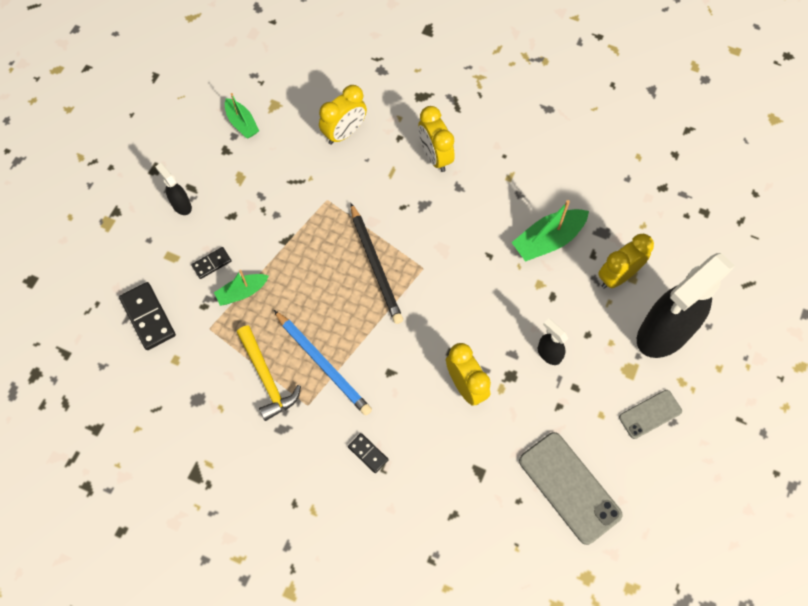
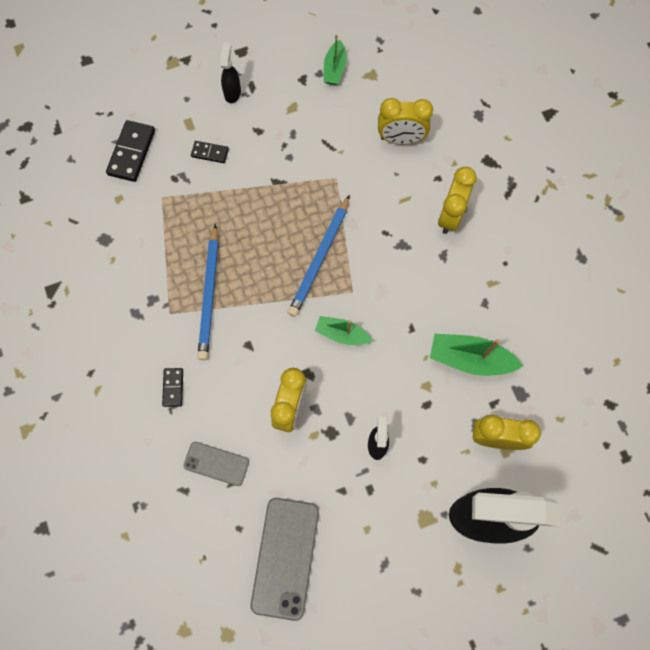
camera: 45 degrees right, 5 degrees up
green boat [214,270,269,306] -> green boat moved to [315,316,372,345]
yellow hammer [237,325,301,421] -> none
black pencil [350,203,403,324] -> blue pencil [288,195,350,317]
grey phone [619,390,682,439] -> grey phone moved to [183,442,249,486]

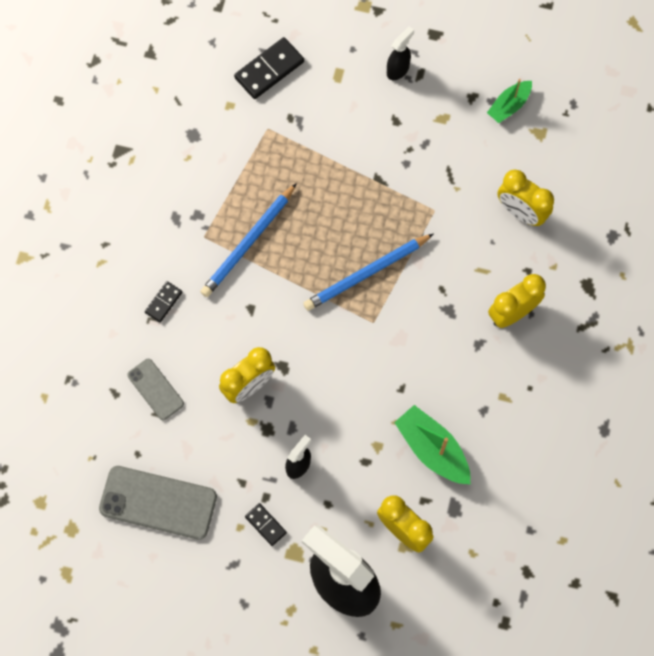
camera: 35 degrees right, 0 degrees up
black domino [191,141,229,163] -> black domino moved to [245,503,287,546]
grey phone [251,498,319,621] -> grey phone turned 60 degrees clockwise [99,466,217,540]
green boat [315,316,372,345] -> none

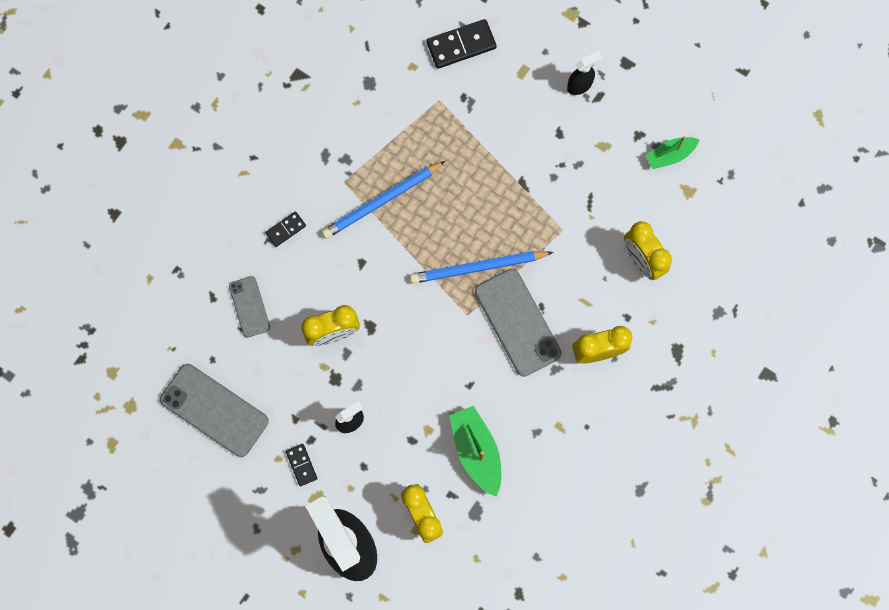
camera: 20 degrees right, 5 degrees up
none -> grey phone [475,269,562,377]

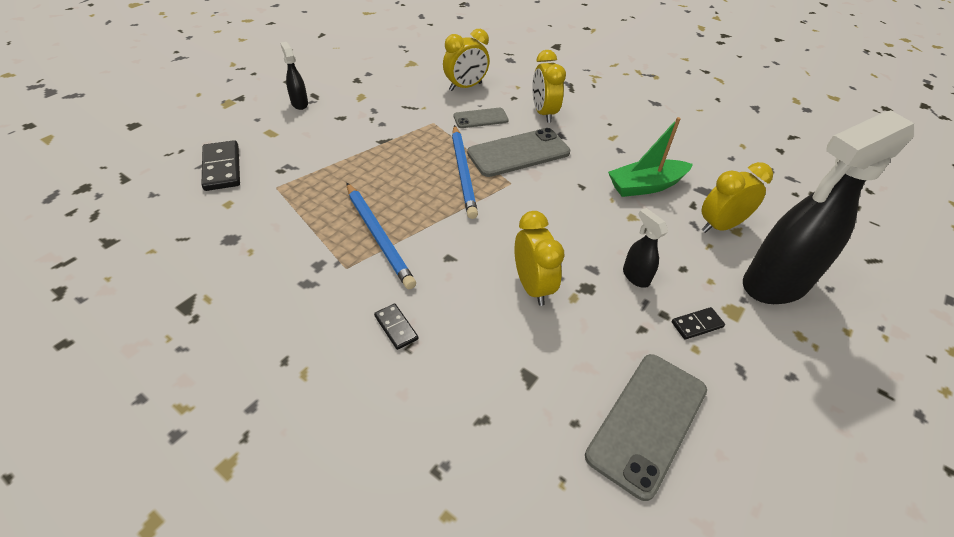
camera: 90 degrees left, 30 degrees down
grey phone [229,276,270,338] -> grey phone moved to [454,108,509,128]
green boat [645,136,700,169] -> none

